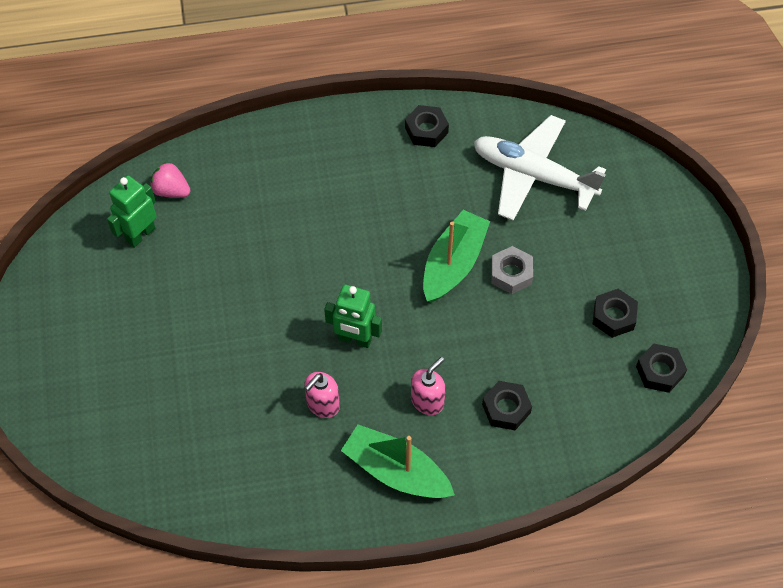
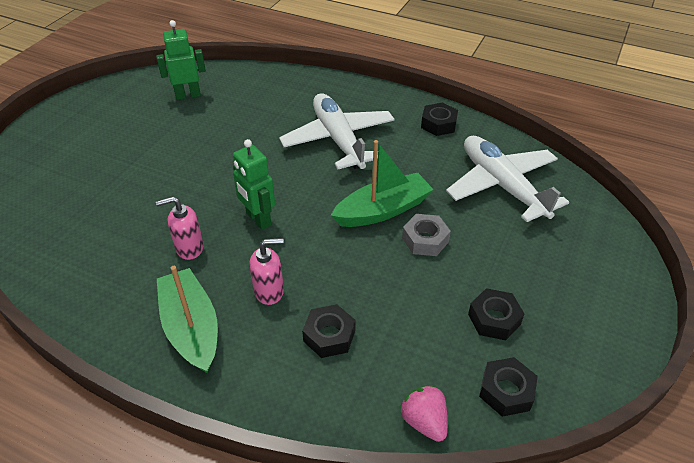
camera: 35 degrees right, 15 degrees down
pink strawberry [150,162,190,197] -> pink strawberry moved to [400,385,448,442]
none -> white plane [279,93,395,169]

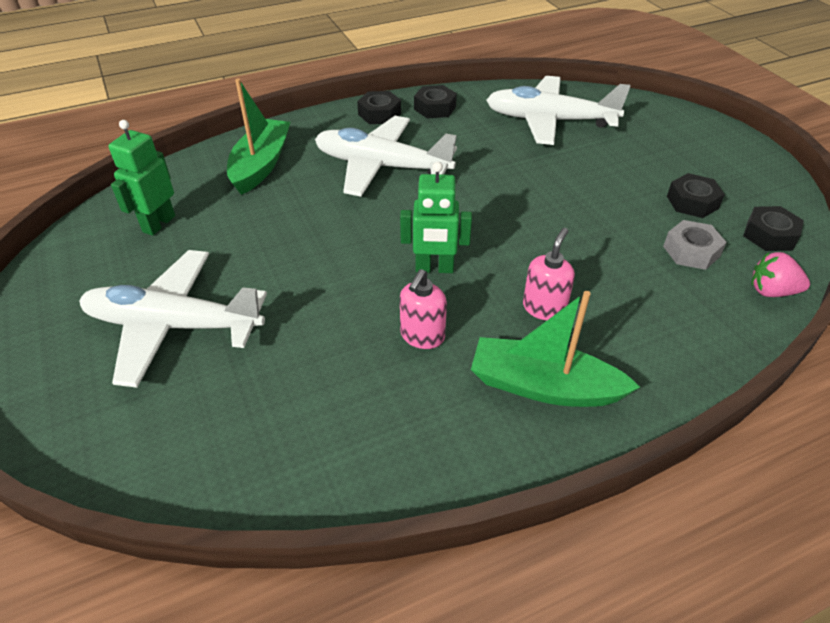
camera: 50 degrees left, 0 degrees up
black nut [302,304,356,358] -> black nut moved to [357,91,401,124]
green boat [331,140,434,227] -> green boat moved to [227,78,290,195]
grey nut [402,214,451,256] -> grey nut moved to [663,220,727,270]
none -> white plane [79,250,267,388]

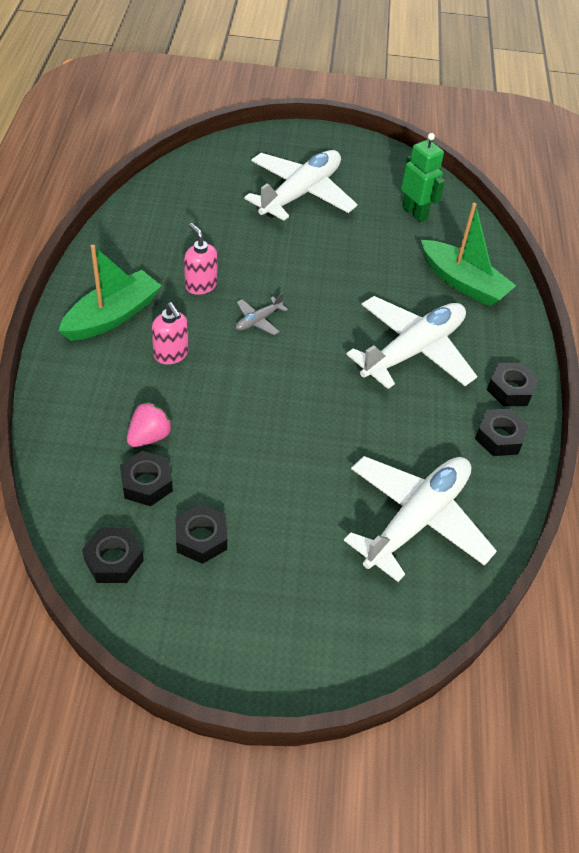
camera: 115 degrees right, 5 degrees up
green robot [400,162,472,273] -> grey plane [236,293,288,335]
grey nut [663,220,727,270] -> black nut [120,451,173,506]
pink strawberry [751,252,810,297] -> pink strawberry moved to [127,402,172,447]

